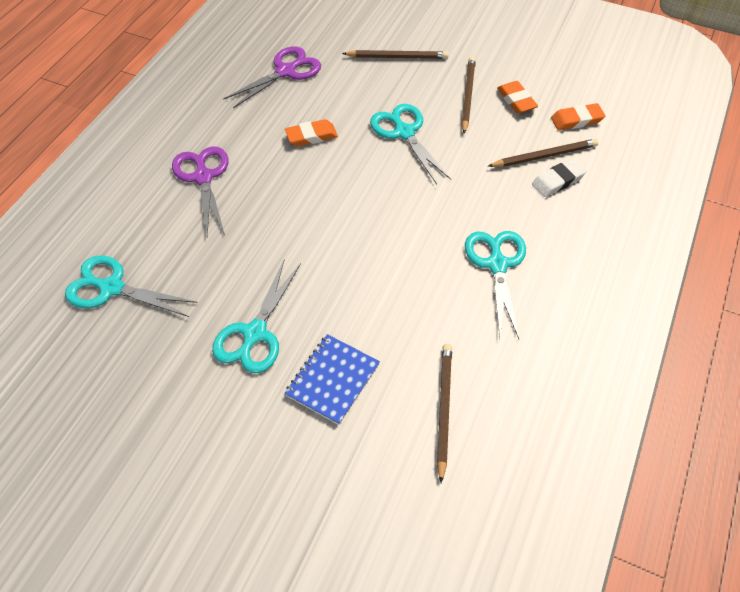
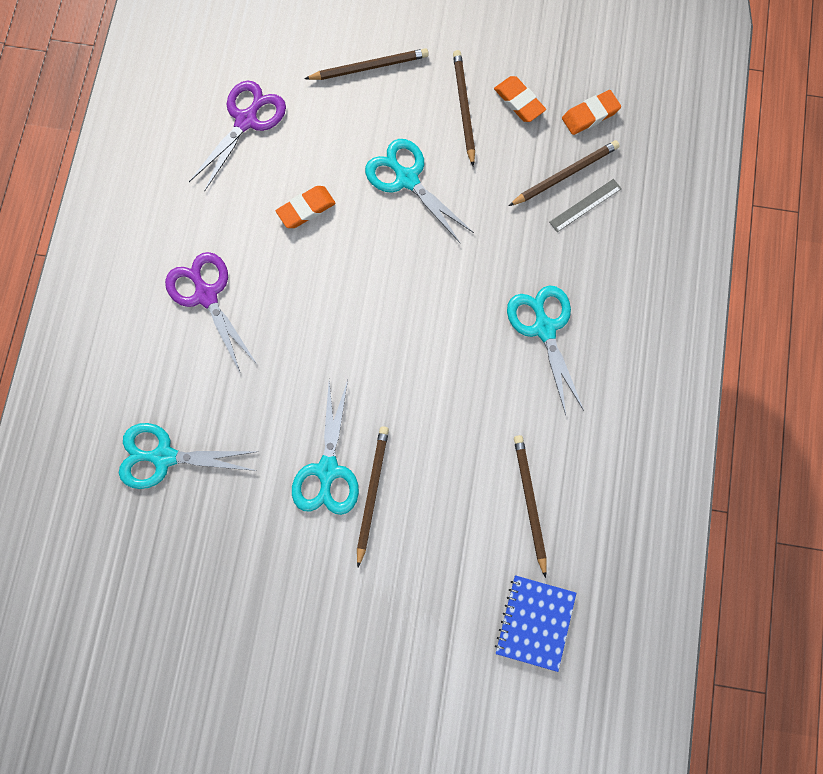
camera: 15 degrees left, 20 degrees up
blue notebook [285,334,380,425] -> blue notebook moved to [495,575,576,672]
white eraser [532,159,587,197] -> grey ruler [549,179,622,232]
none -> brown pencil [357,426,389,567]

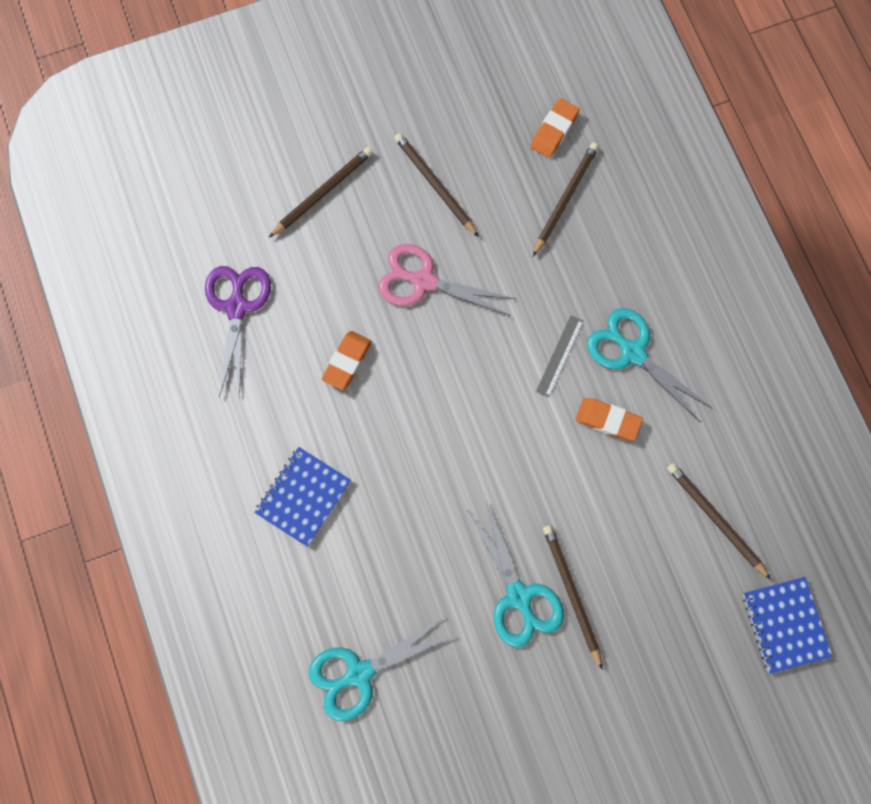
camera: 30 degrees left, 0 degrees up
purple scissors [165,252,257,372] -> blue notebook [254,447,351,547]
turquoise scissors [365,139,474,244] -> pink scissors [378,244,516,316]
orange eraser [494,76,546,122] -> orange eraser moved to [576,398,643,441]
grey ruler [549,179,622,232] -> grey ruler moved to [536,315,584,398]

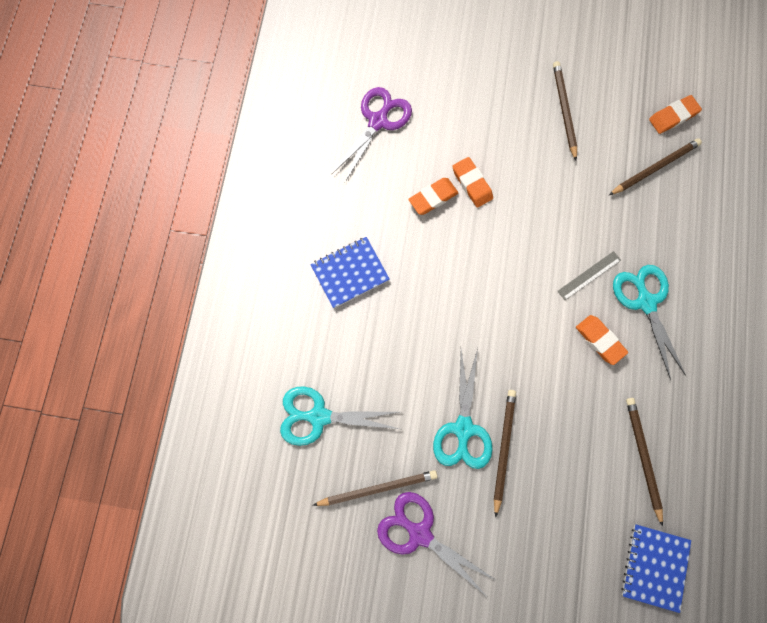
camera: 30 degrees right, 0 degrees up
brown pencil [269,147,373,237] -> brown pencil moved to [312,470,437,506]
pink scissors [378,244,516,316] -> none
none -> purple scissors [377,492,497,595]
none -> orange eraser [453,157,493,208]

